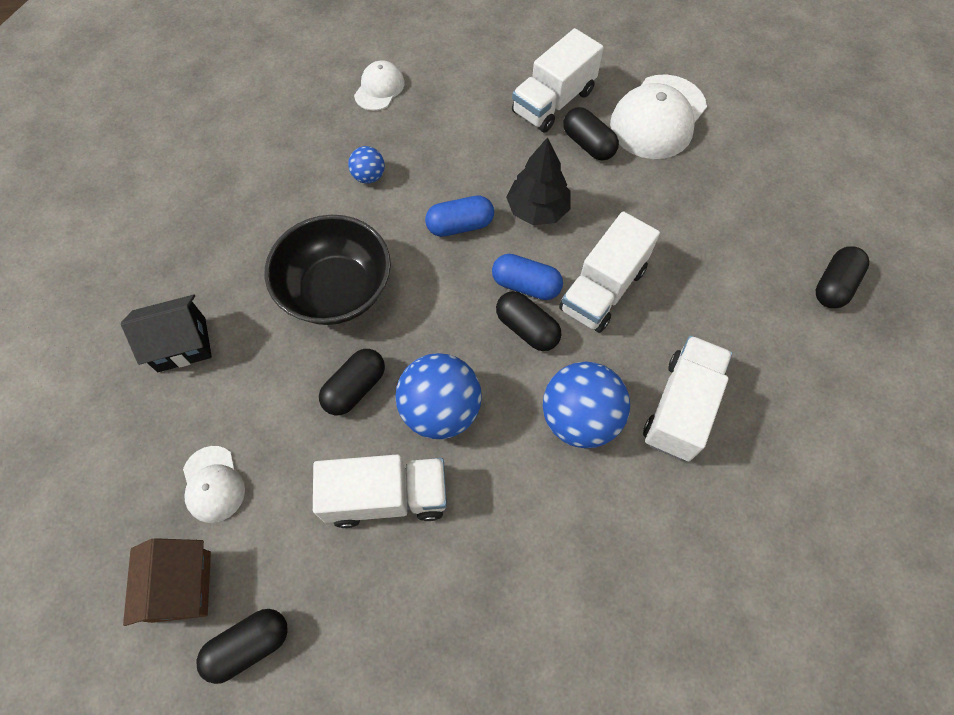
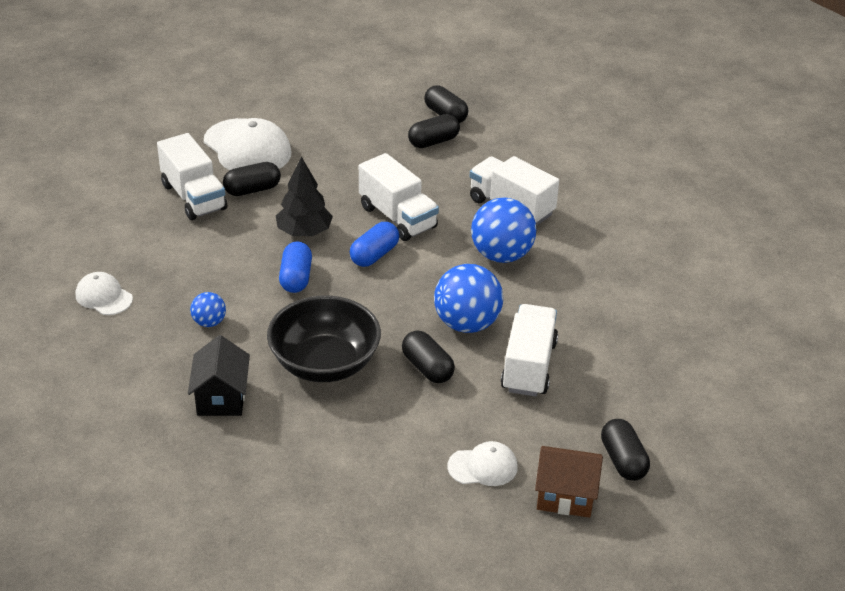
camera: 75 degrees left, 25 degrees down
black house [121,295,212,372] -> black house moved to [188,335,250,416]
black capsule [496,291,561,351] -> black capsule moved to [408,114,460,148]

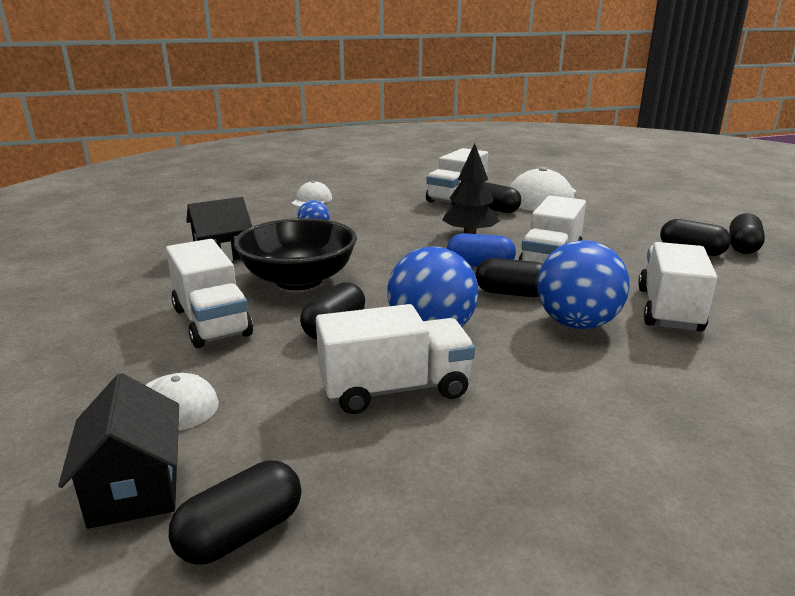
camera: 65 degrees right, 15 degrees down
blue capsule [279,241,312,293] -> none
brown house [535,446,603,518] -> black house [58,373,179,529]
none -> white truck [166,239,253,348]
none -> black capsule [475,258,542,297]

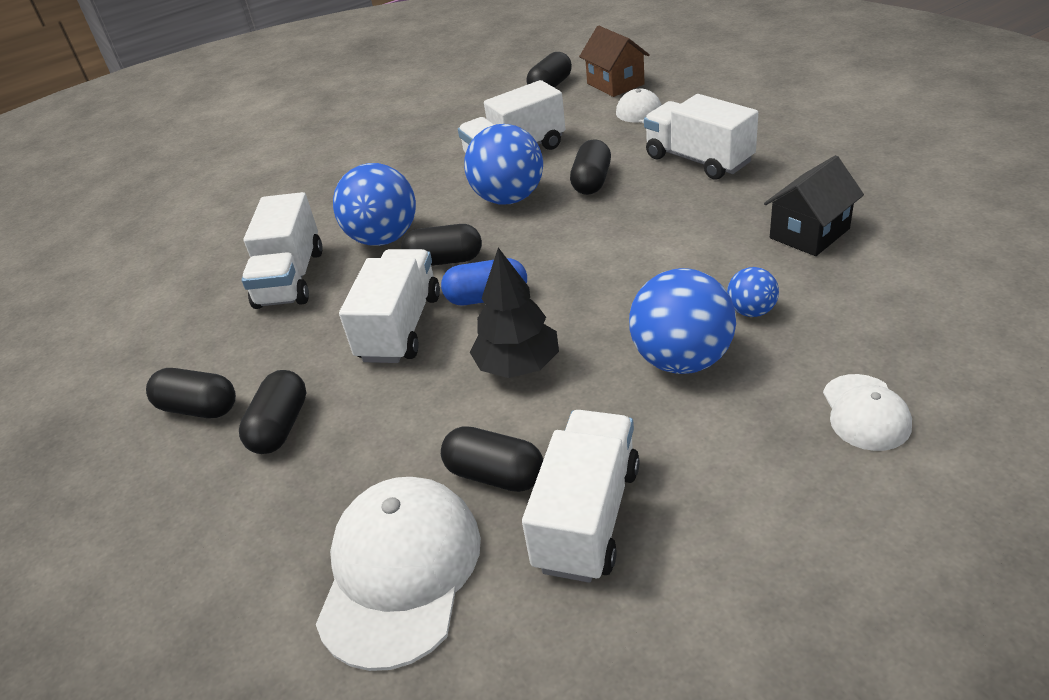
camera: 170 degrees right, 15 degrees up
black house [58,373,179,529] -> brown house [579,26,650,97]
black bowl [234,218,357,290] -> none
black capsule [729,213,765,254] -> black capsule moved to [239,370,306,454]
none -> blue ball [629,268,736,374]

